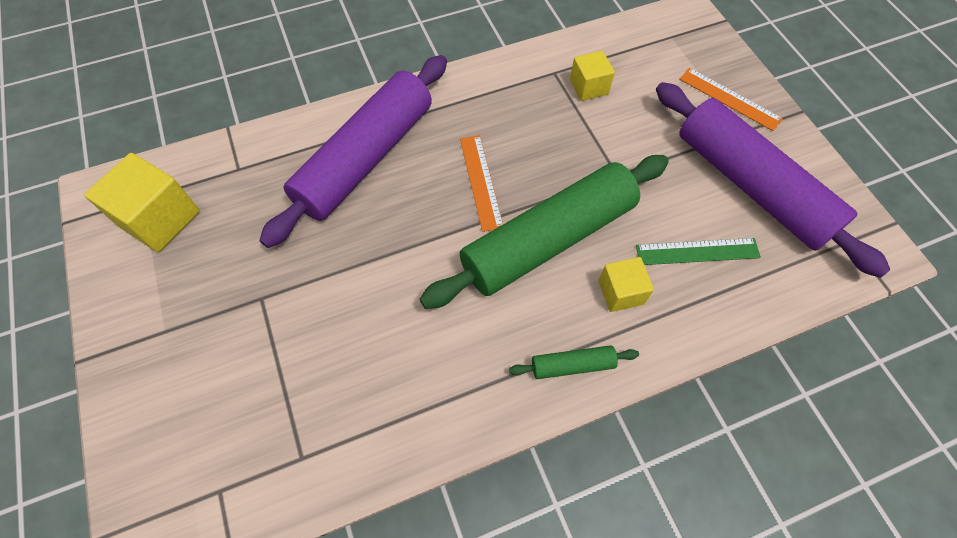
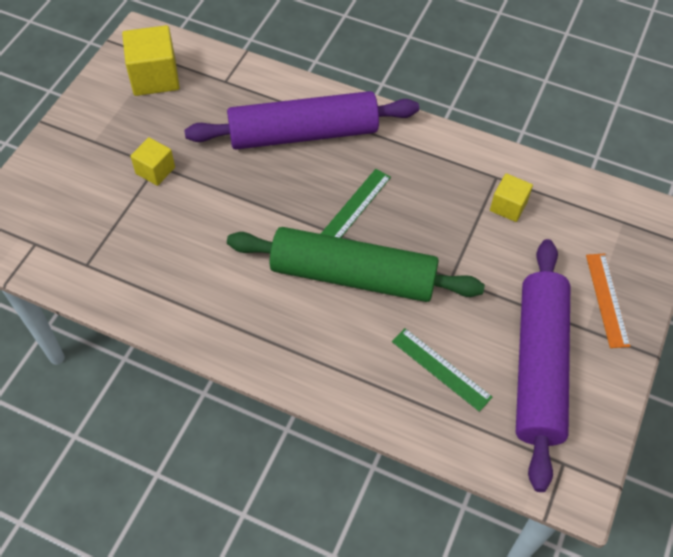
camera: 45 degrees right, 5 degrees down
orange ruler [460,135,503,232] -> green ruler [321,169,391,238]
green rolling pin [509,345,639,379] -> none
yellow cube [598,257,654,312] -> yellow cube moved to [130,137,175,186]

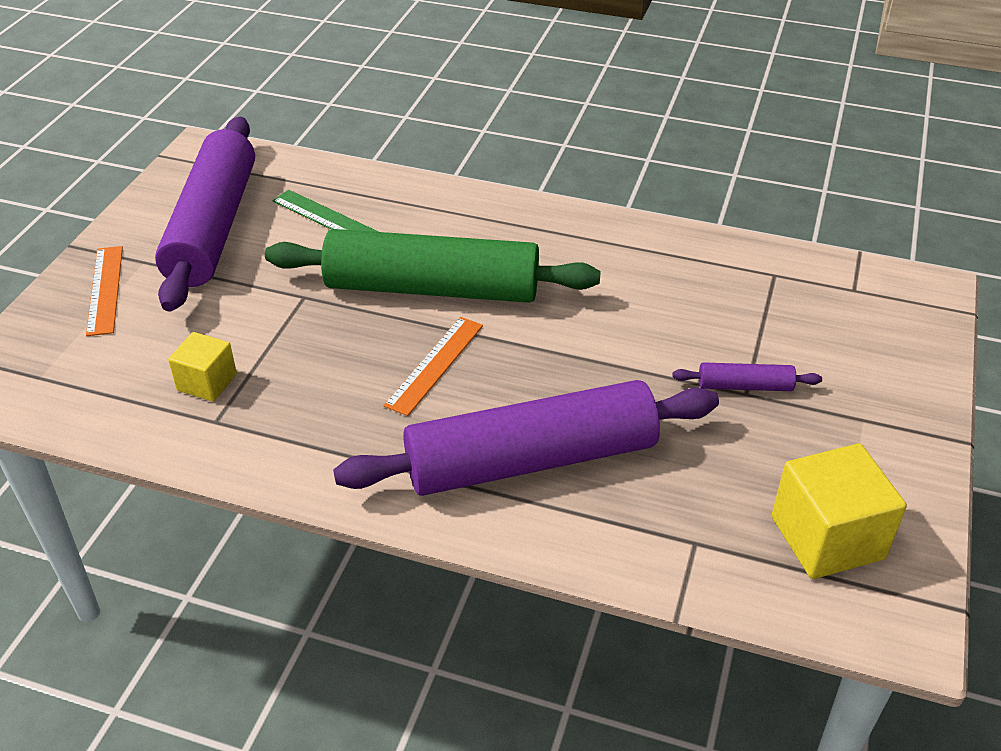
camera: 175 degrees right, 15 degrees down
yellow cube [130,137,175,186] -> purple rolling pin [672,362,822,391]
green ruler [321,169,391,238] -> orange ruler [384,317,483,416]

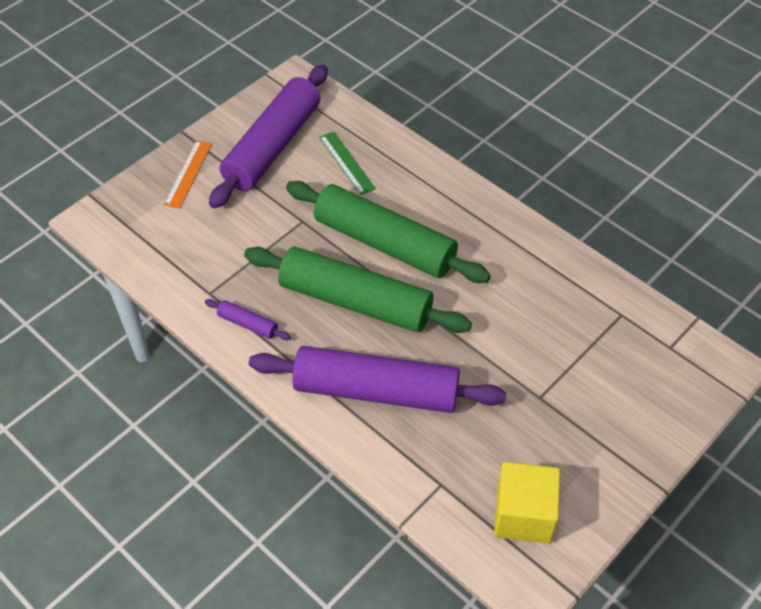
camera: 25 degrees right, 10 degrees up
yellow cube [168,332,237,402] -> none
orange ruler [384,317,483,416] -> green rolling pin [244,247,472,333]
purple rolling pin [672,362,822,391] -> purple rolling pin moved to [205,299,291,340]

